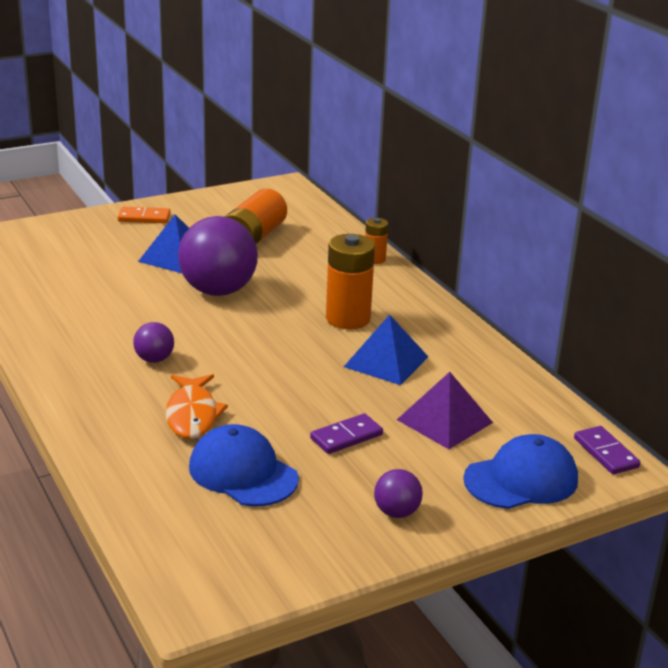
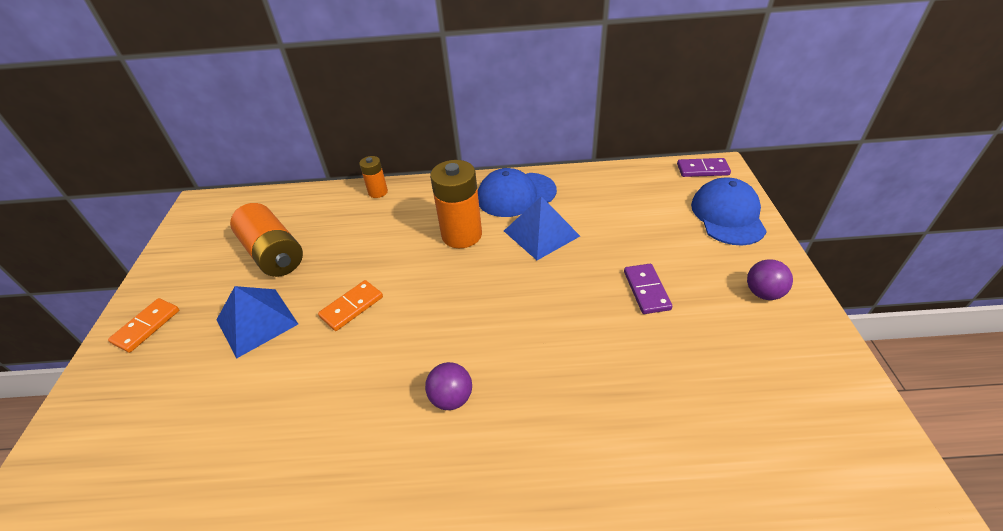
camera: 60 degrees left, 15 degrees up
orange fish [165,374,228,439] -> none
purple ball [178,216,258,296] -> orange domino [318,280,383,331]
blue cap [189,424,299,507] -> blue cap moved to [478,168,557,217]
purple pyramid [397,372,493,449] -> none

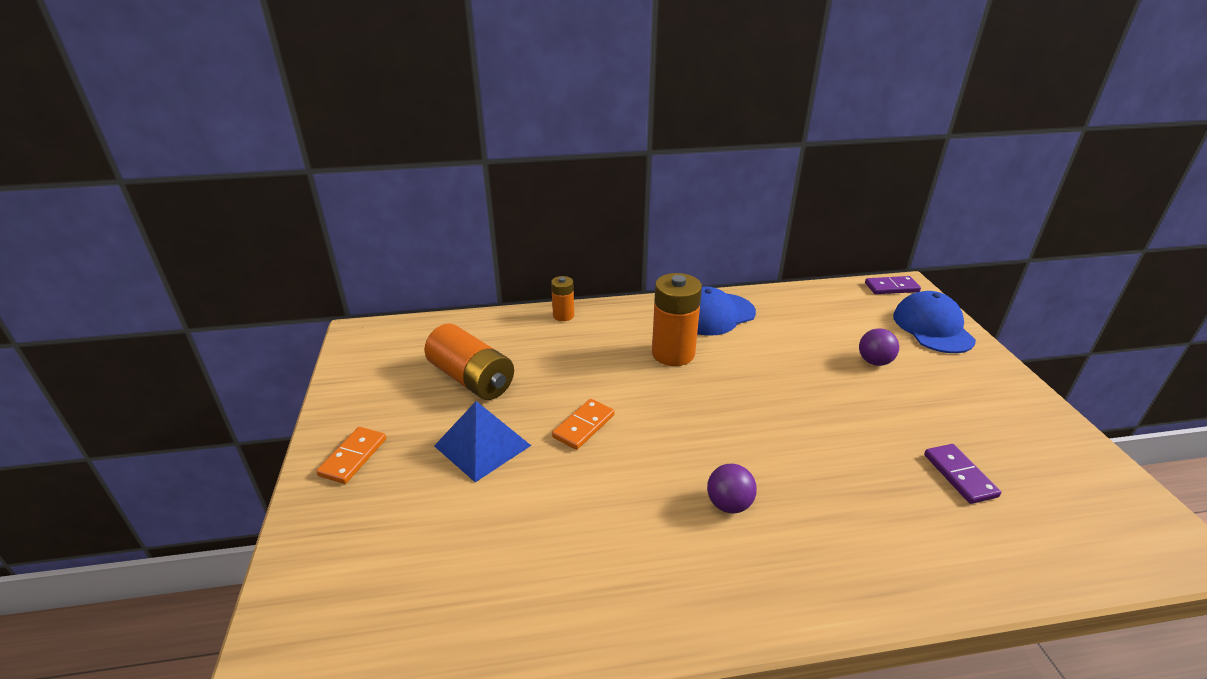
camera: 10 degrees left, 10 degrees down
blue pyramid [504,196,580,260] -> none
purple domino [624,264,673,314] -> purple domino moved to [924,444,1001,504]
purple ball [747,259,793,300] -> purple ball moved to [859,328,899,366]

